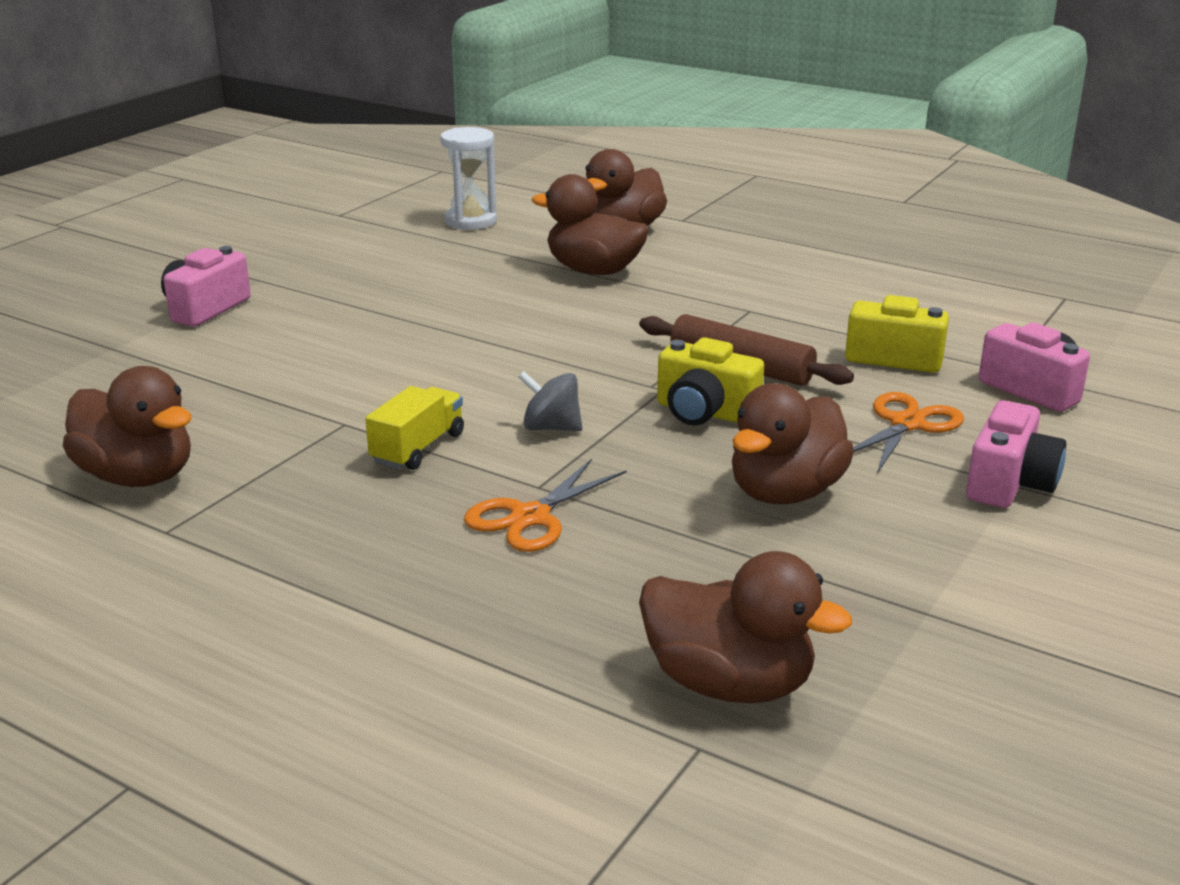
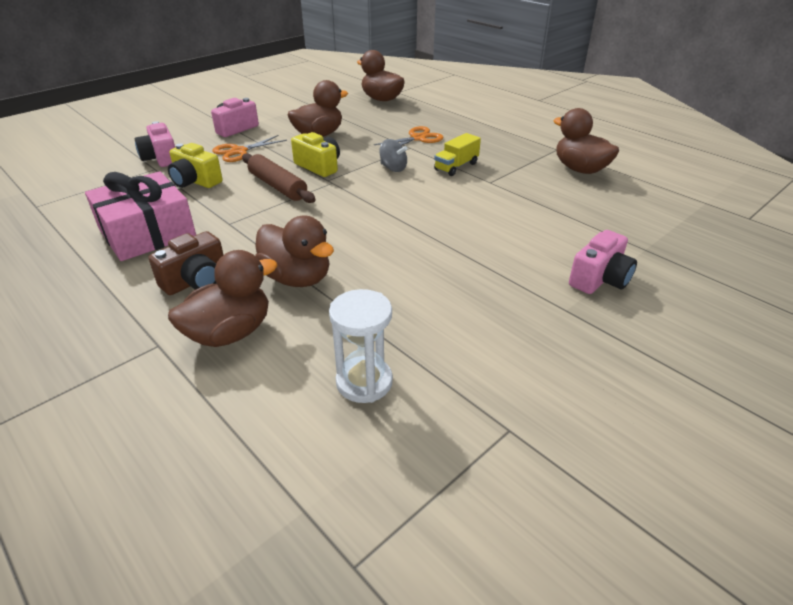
camera: 165 degrees left, 10 degrees up
none -> pink gift [85,171,196,261]
none -> brown camera [149,231,224,295]

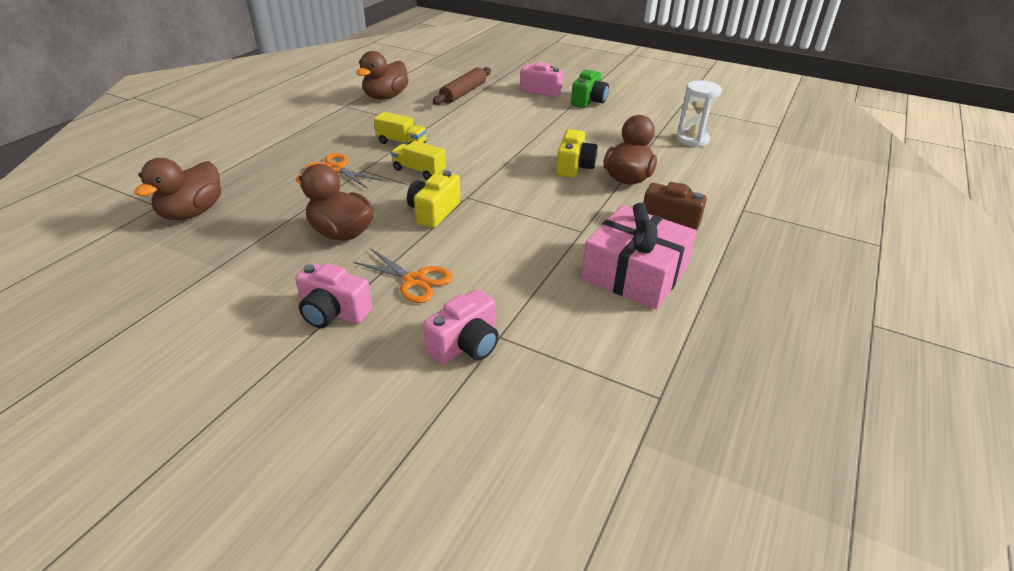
camera: 110 degrees left, 0 degrees up
yellow camera [168,143,223,188] -> yellow camera moved to [556,129,598,178]
brown duck [168,250,278,347] -> none
brown rolling pin [242,153,316,203] -> brown rolling pin moved to [433,67,491,105]
grey spinning top [379,139,408,172] -> yellow truck [391,141,446,180]
none -> green camera [571,70,609,108]

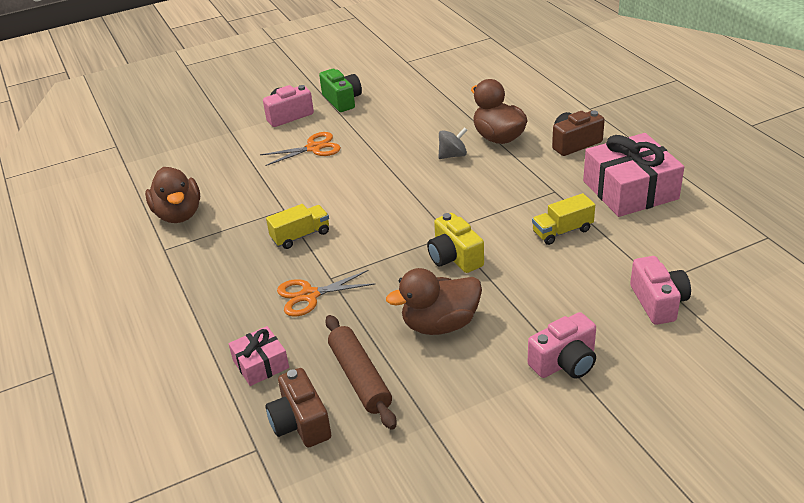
camera: 50 degrees left, 0 degrees up
brown duck [134,158,221,220] -> brown camera [266,368,331,447]
orange scissors [353,248,453,303] -> orange scissors moved to [260,132,341,166]
yellow truck [391,141,446,180] -> yellow truck moved to [532,193,595,245]
brown rolling pin [433,67,491,105] -> brown rolling pin moved to [325,315,397,429]
yellow camera [556,129,598,178] -> grey spinning top [438,127,467,159]
white hourglass [676,80,721,147] -> none
none -> pink gift [229,326,289,386]

